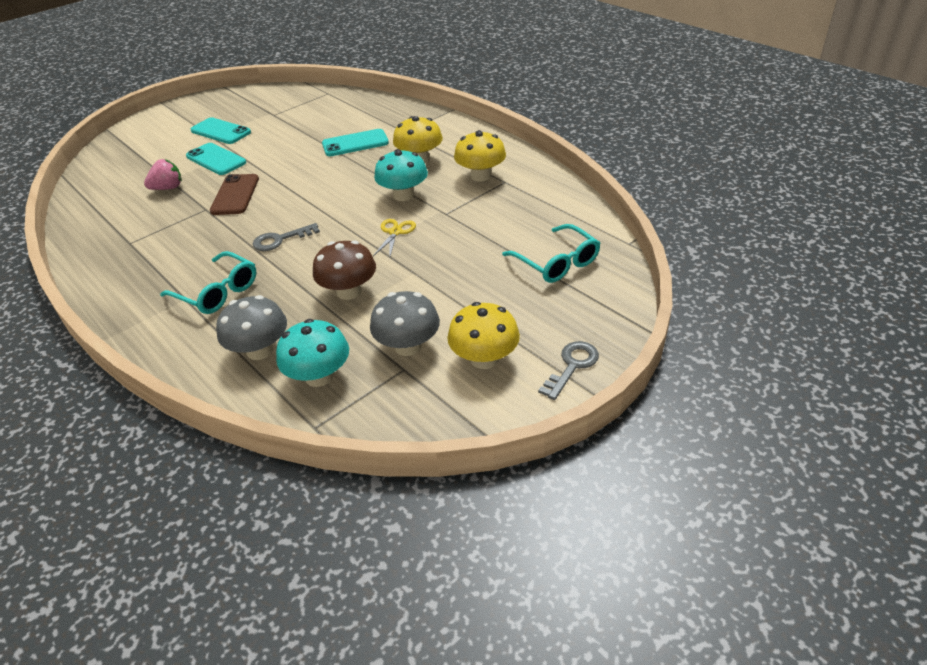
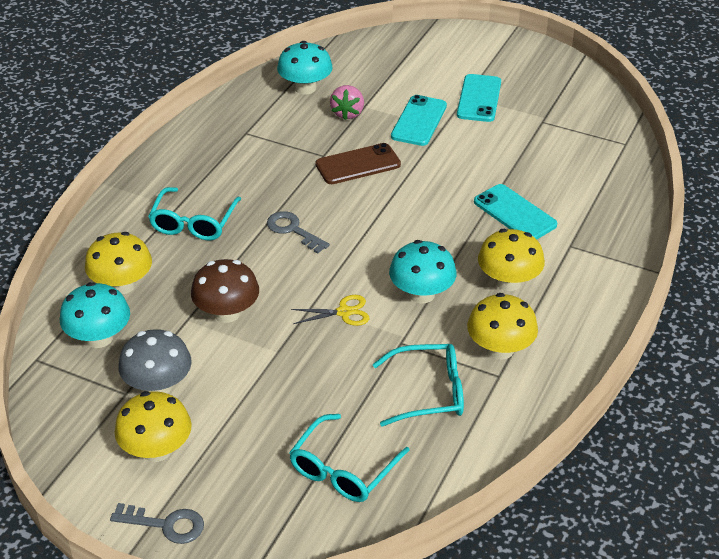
camera: 65 degrees right, 0 degrees up
pink strawberry [144,159,182,190] -> pink strawberry turned 60 degrees clockwise [330,85,364,120]
grey mushroom [216,295,287,360] -> yellow mushroom [85,232,152,294]
none -> turquoise mushroom [277,41,333,94]
none -> turquoise glasses [373,344,464,426]

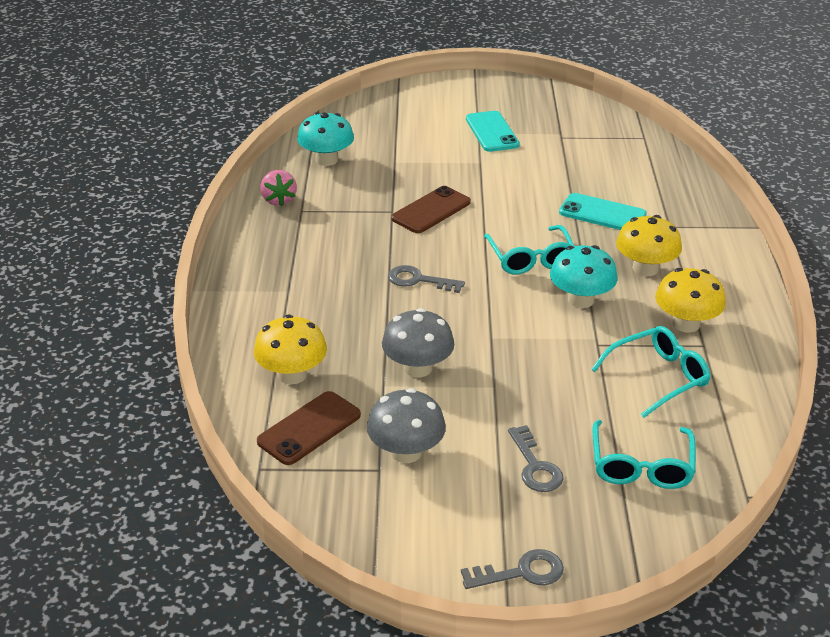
camera: 25 degrees left, 5 degrees down
turquoise mushroom [60,282,130,348] -> brown phone [257,391,361,465]
yellow mushroom [114,391,192,462] -> none
turquoise glasses [148,187,241,241] -> turquoise glasses moved to [484,225,574,274]
brown mushroom [191,259,259,323] -> grey mushroom [382,308,454,377]
yellow scissors [291,295,369,326] -> none
pink strawberry [330,85,364,120] -> pink strawberry moved to [260,170,297,206]
turquoise phone [391,95,447,146] -> none
none -> grey key [508,425,564,492]

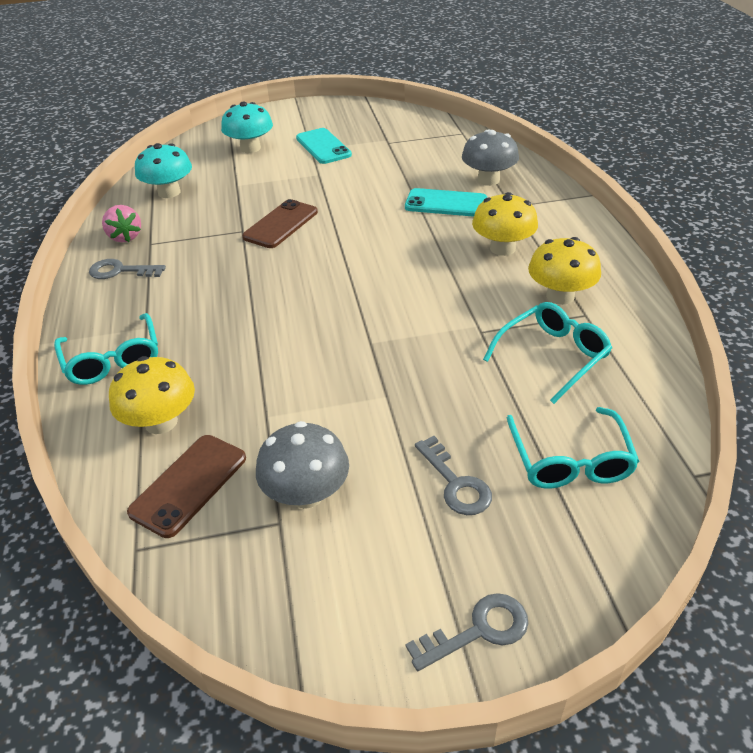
camera: 10 degrees left, 5 degrees up
grey mushroom [382,308,454,377] -> grey mushroom moved to [462,130,519,186]
grey key [388,265,465,293] -> grey key moved to [89,259,166,279]
turquoise glasses [484,225,574,274] -> turquoise glasses moved to [54,313,158,385]
turquoise mushroom [550,245,618,308] -> turquoise mushroom moved to [221,101,273,153]

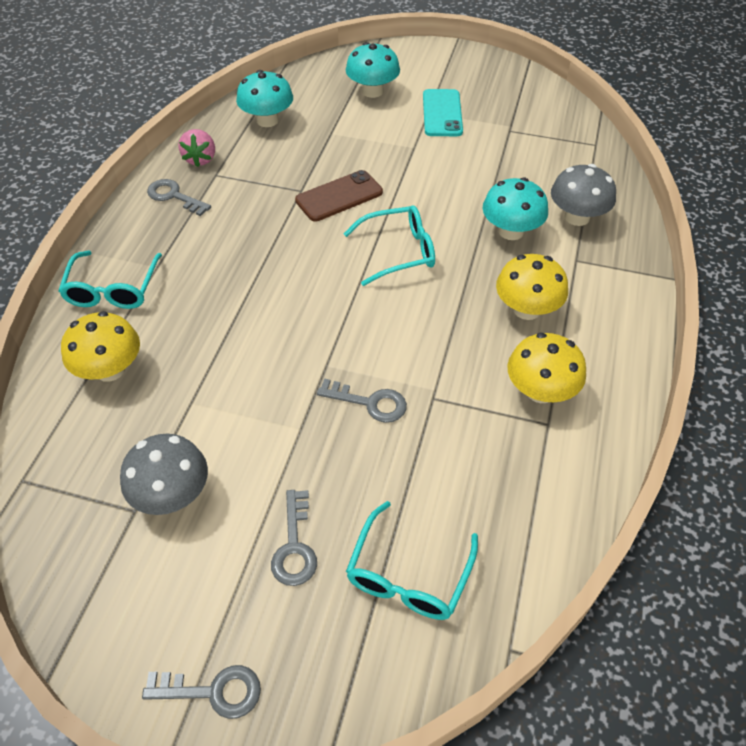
camera: 25 degrees right, 10 degrees up
brown phone [127,435,246,538] -> none
turquoise phone [405,188,487,217] -> turquoise mushroom [483,177,548,240]
turquoise glasses [483,302,612,404] -> turquoise glasses moved to [344,206,435,286]
none -> grey key [317,378,407,423]

